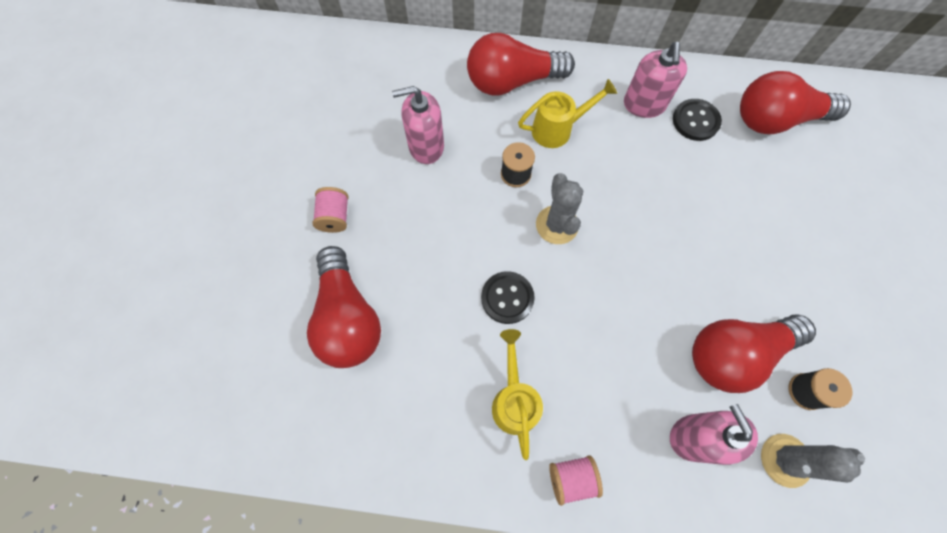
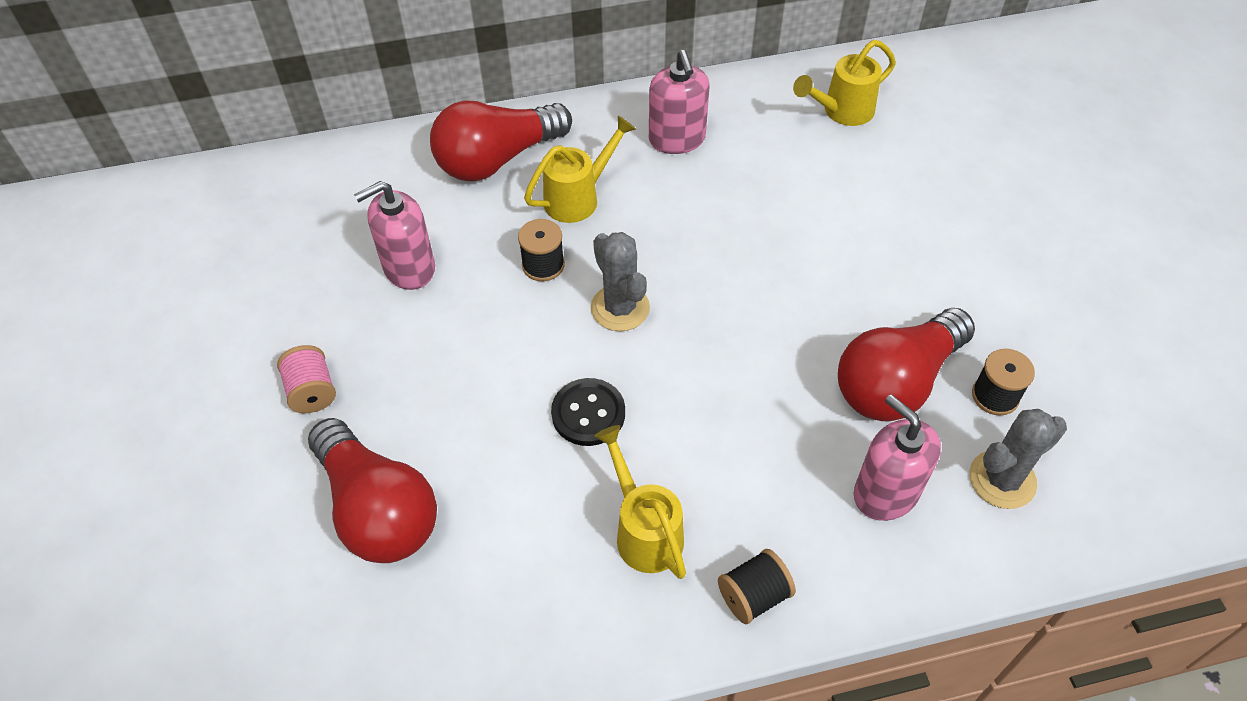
camera: 20 degrees left, 15 degrees down
pink spool [549,455,603,506] -> black spool [718,549,796,624]
black button [673,99,722,141] -> none
red light bulb [740,71,851,134] -> yellow watering can [793,40,896,126]

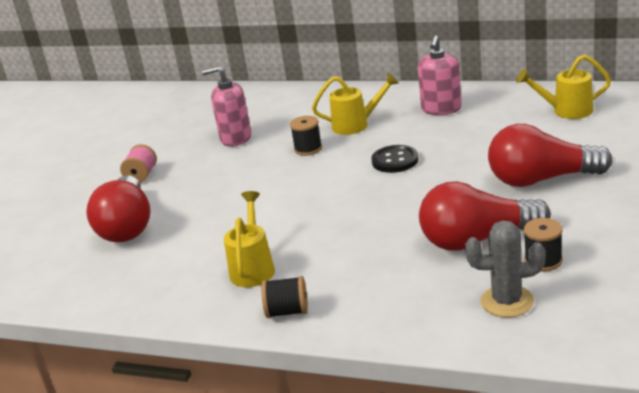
camera: 35 degrees right, 25 degrees down
red light bulb [430,100,572,182] -> red light bulb moved to [488,124,613,187]
black button [551,378,625,446] -> black button moved to [371,145,418,173]
grey cactus [591,232,650,331] -> none
pink soap dispenser [854,394,941,521] -> none

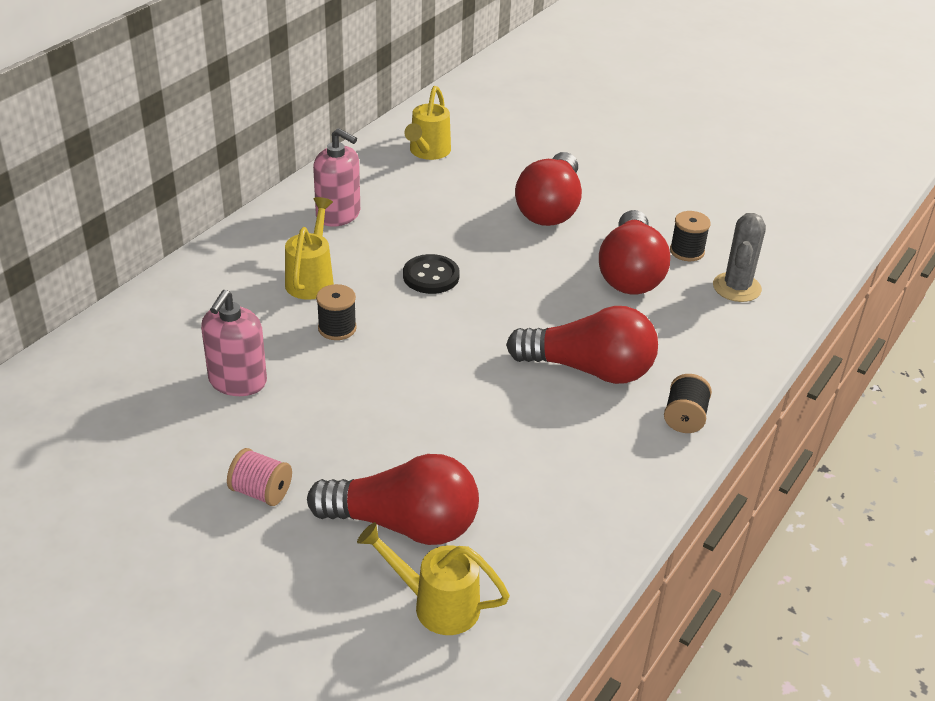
camera: 80 degrees left, 10 degrees up
yellow watering can [224,191,275,287] -> yellow watering can moved to [357,522,510,635]
none -> red light bulb [506,306,658,384]

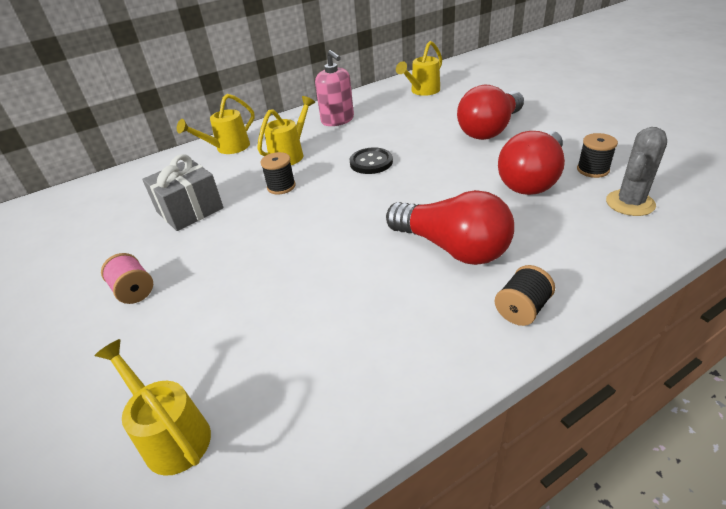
camera: 30 degrees right, 0 degrees up
pink soap dispenser [201,290,267,396] -> grey gift [142,154,223,231]
red light bulb [307,454,479,545] -> none
none -> yellow watering can [177,94,255,154]

